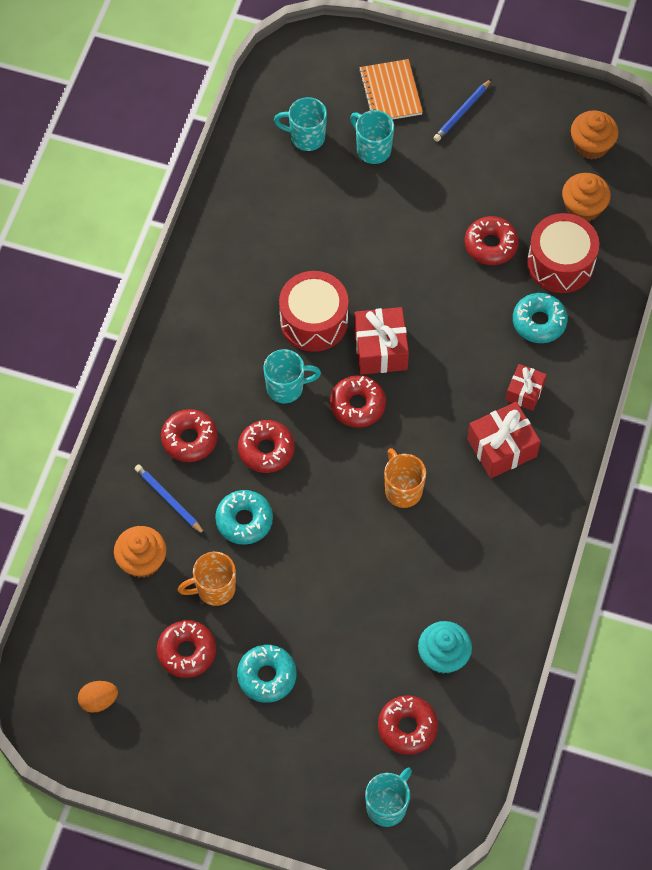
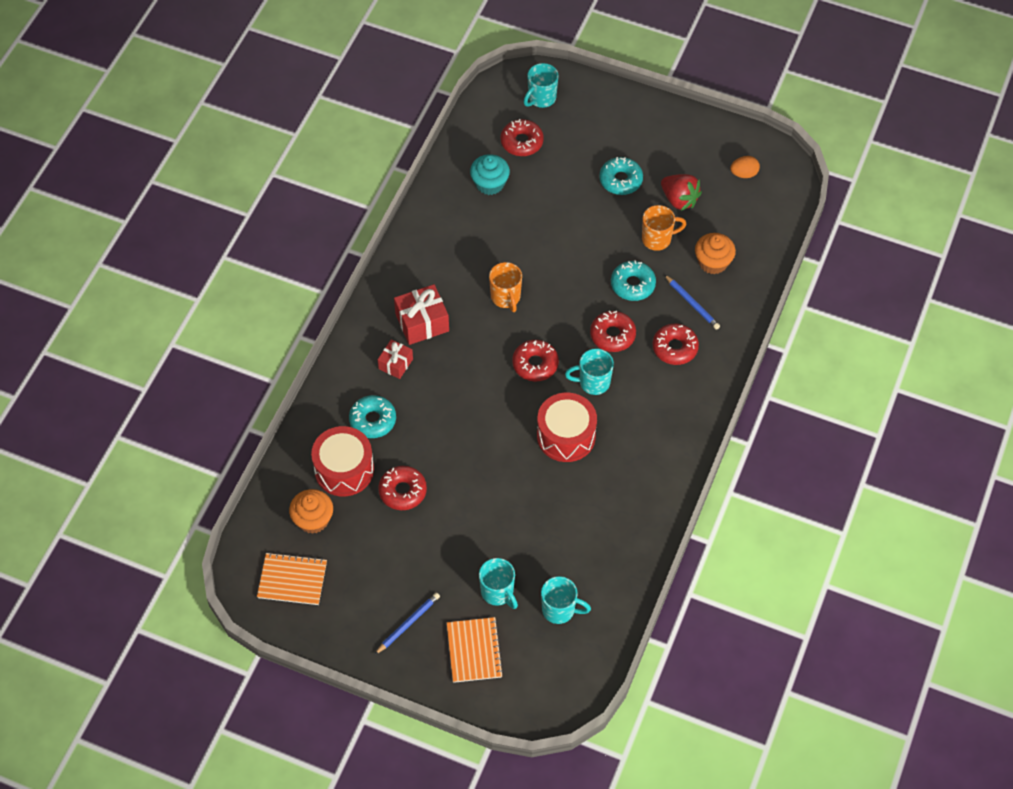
camera: 175 degrees left, 5 degrees down
red donut [157,620,216,678] -> red strawberry [661,174,702,211]
red gift [354,307,409,375] -> none
orange cupcake [571,111,619,160] -> orange notebook [257,552,327,605]

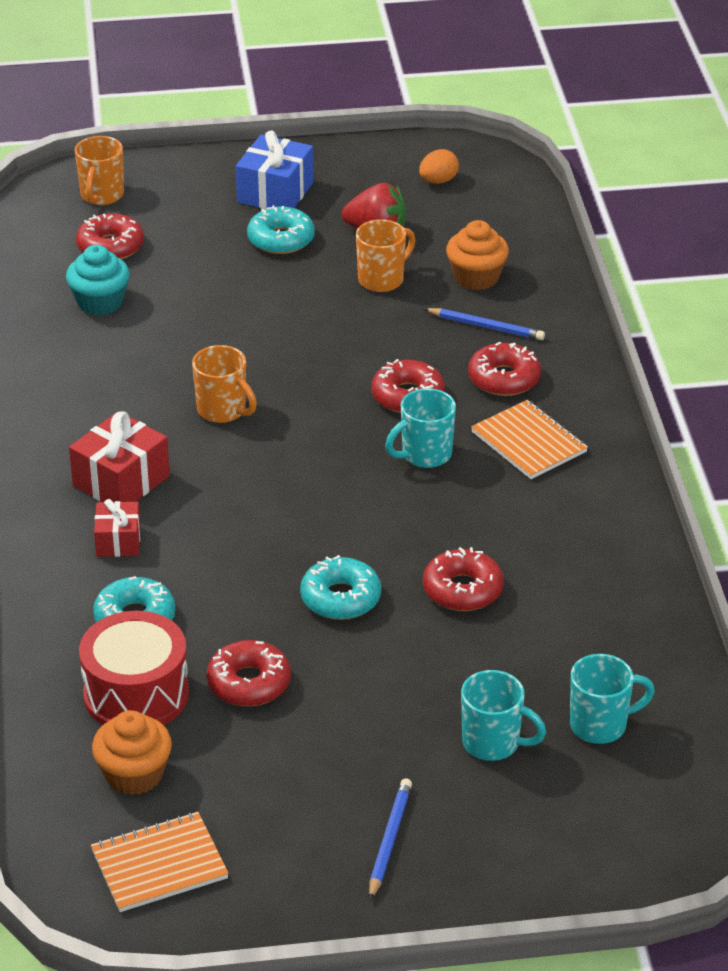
camera: 30 degrees left, 20 degrees down
orange notebook [447,617,504,683] -> orange notebook moved to [471,400,588,479]
red donut [512,340,559,381] -> red donut moved to [423,547,504,611]
turquoise mug [523,63,559,108] -> orange mug [75,136,124,205]
red drum [537,393,597,462] -> none
turquoise donut [611,260,656,301] -> turquoise donut moved to [300,555,381,620]
none -> blue gift [236,130,314,209]

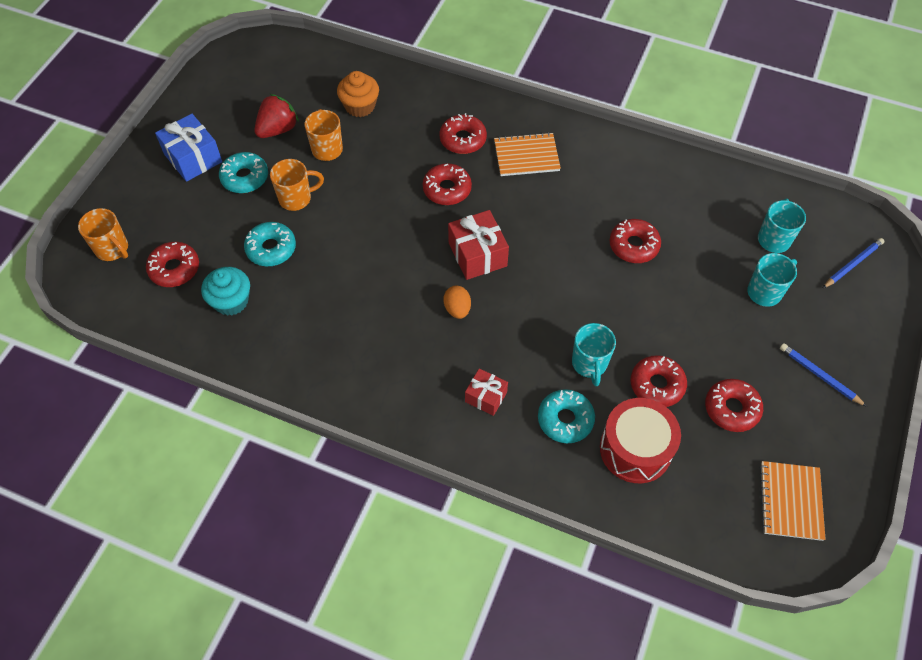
camera: 60 degrees left, 20 degrees up
red gift [69,411,170,502] -> red gift moved to [448,210,509,280]
orange cupcake [92,710,172,795] -> none
orange mug [192,345,257,423] -> orange mug moved to [270,159,324,211]
turquoise donut [300,555,381,620] -> turquoise donut moved to [244,222,296,266]
turquoise mug [385,388,456,468] -> turquoise mug moved to [572,323,616,386]
orange egg [419,149,459,184] -> orange egg moved to [444,286,471,319]
blue pencil [424,308,545,340] -> blue pencil moved to [823,238,885,288]
none -> red donut [705,379,763,432]

